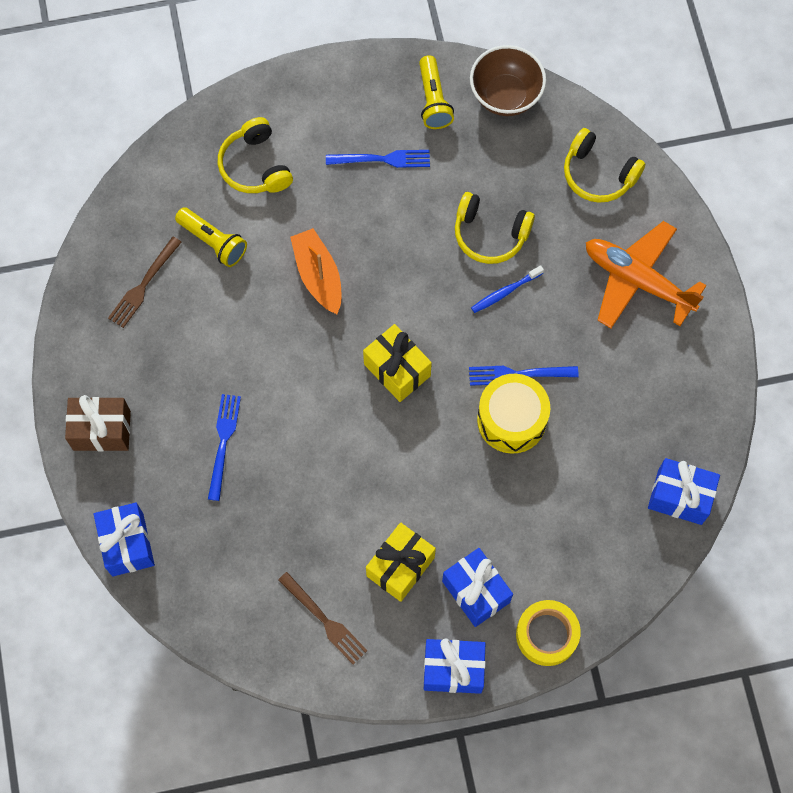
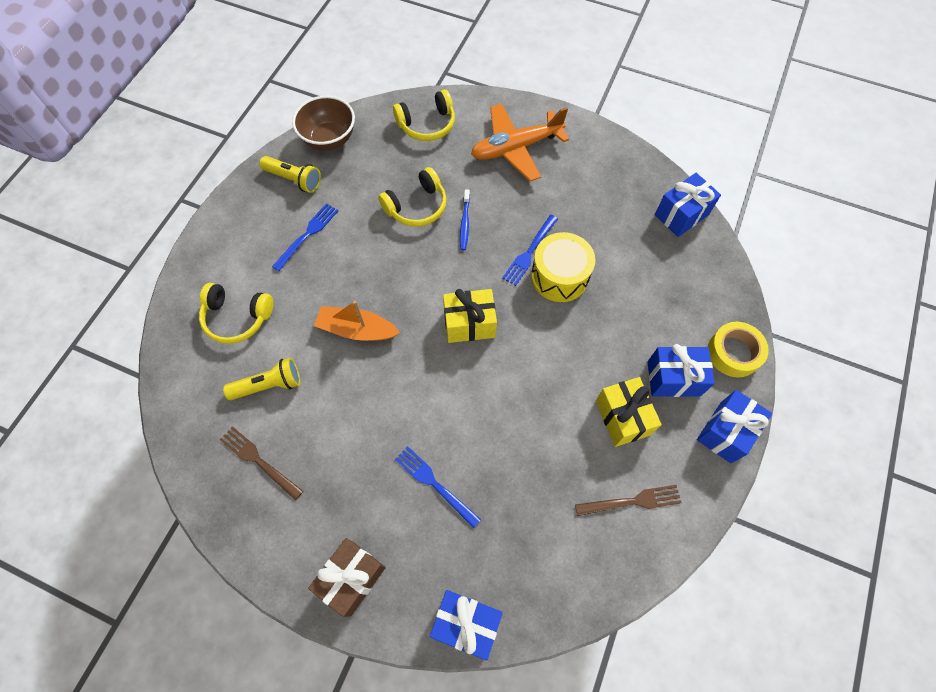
camera: 55 degrees left, 5 degrees down
brown fork [108,237,182,328] -> brown fork turned 150 degrees clockwise [220,426,303,500]

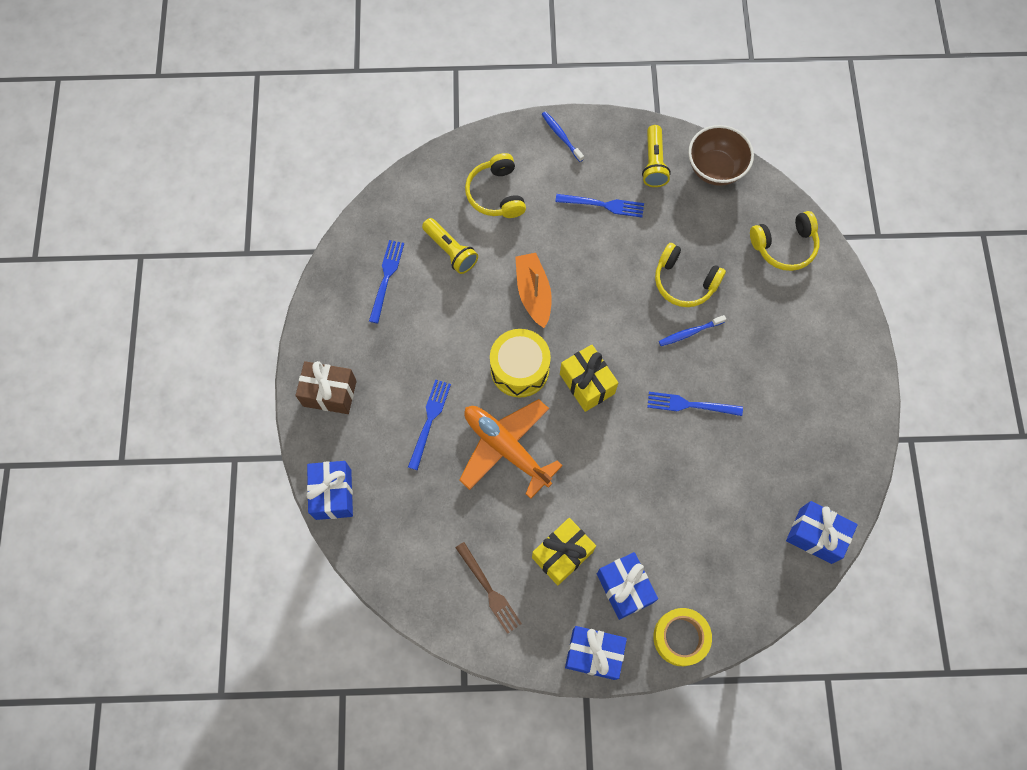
camera: 65 degrees right, 5 degrees up
brown fork [220,426,303,500] -> blue fork [369,240,404,323]
yellow headphones [393,90,455,141] -> yellow headphones turned 60 degrees counterclockwise [750,211,819,271]
orange plane [471,104,569,182] -> orange plane moved to [459,399,563,499]
yellow drum [531,232,595,302] -> yellow drum moved to [490,329,551,398]
none -> blue toothbrush [542,111,584,162]

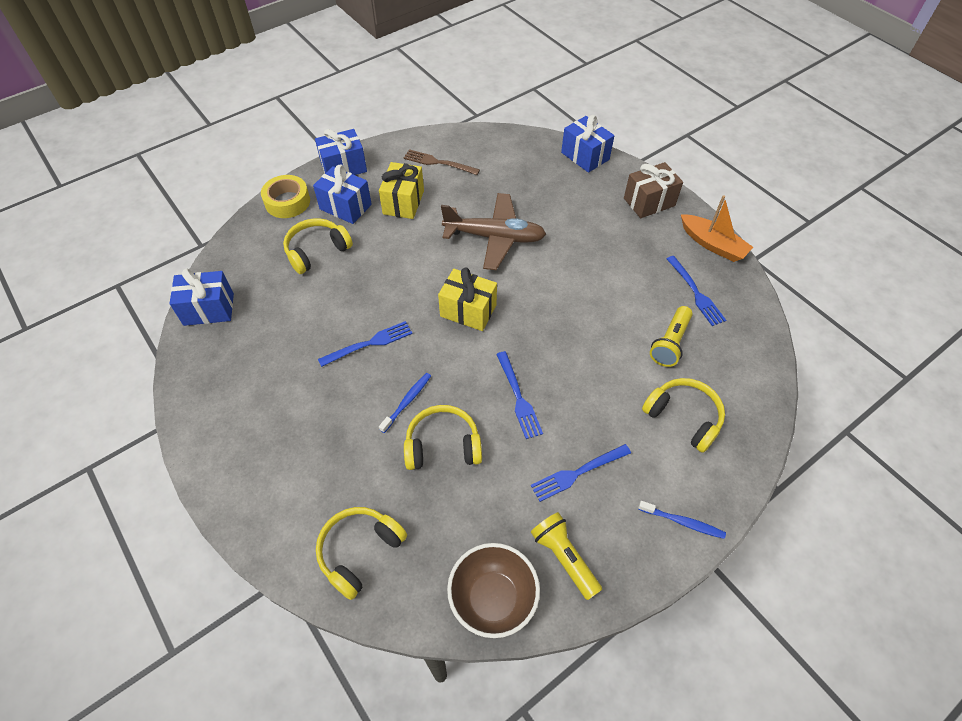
camera: 145 degrees right, 15 degrees down
blue fork [408,379,451,470] -> blue fork moved to [496,351,543,439]
yellow flashlight [422,218,478,274] -> yellow flashlight turned 75 degrees counterclockwise [650,306,693,367]
orange plane [459,399,563,499] -> brown plane [441,193,546,270]
yellow drum [490,329,551,398] -> none
orange boat [515,253,552,328] -> orange boat moved to [681,195,753,262]
none -> yellow headphones [283,218,353,274]

